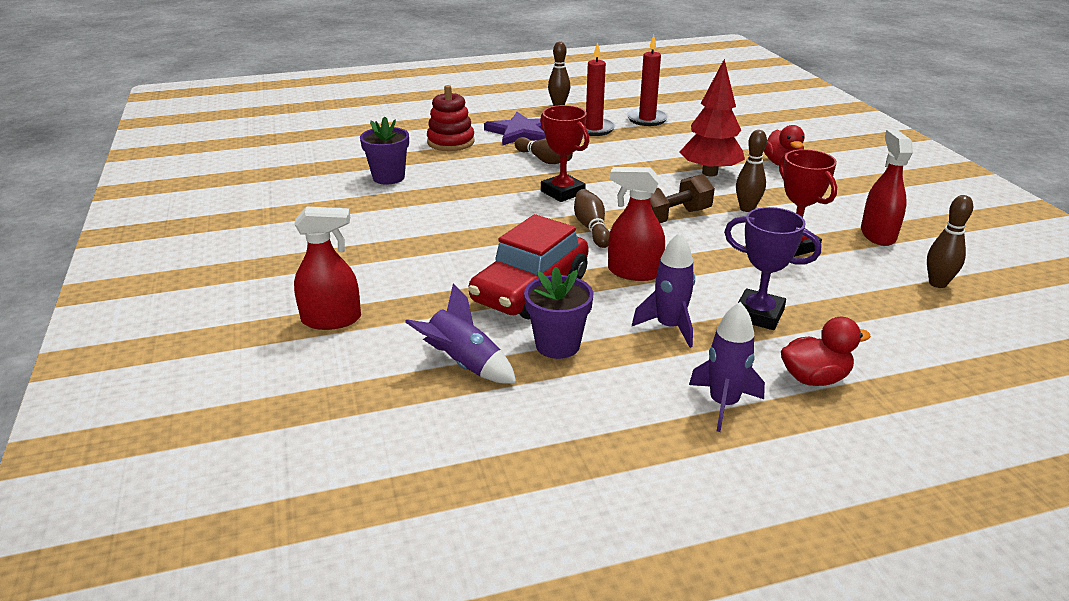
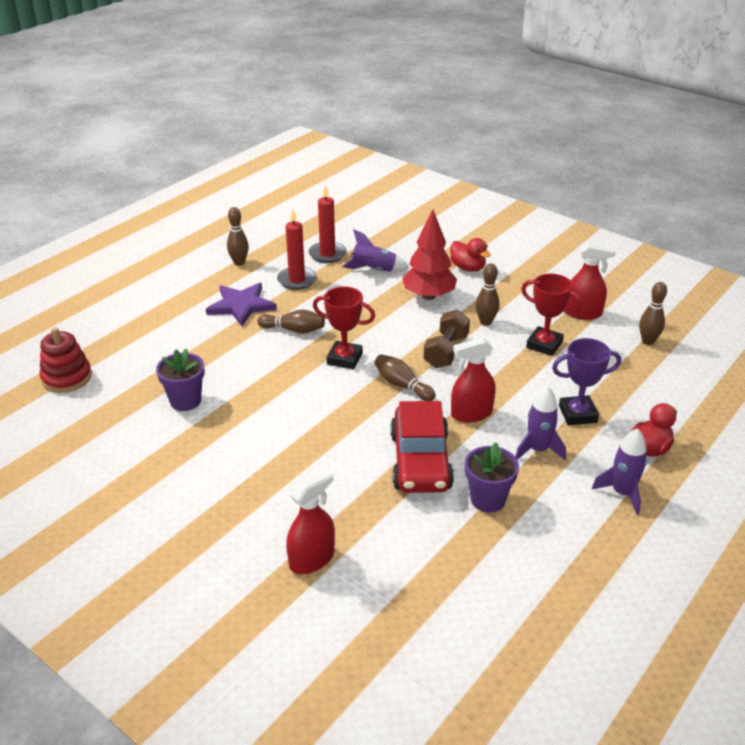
camera: 35 degrees left, 5 degrees up
purple rocket [405,284,516,384] -> purple rocket moved to [342,229,409,272]
red stacking toy [427,85,475,151] -> red stacking toy moved to [39,327,92,393]
red spray bottle [861,130,913,246] -> red spray bottle turned 135 degrees clockwise [565,242,616,320]

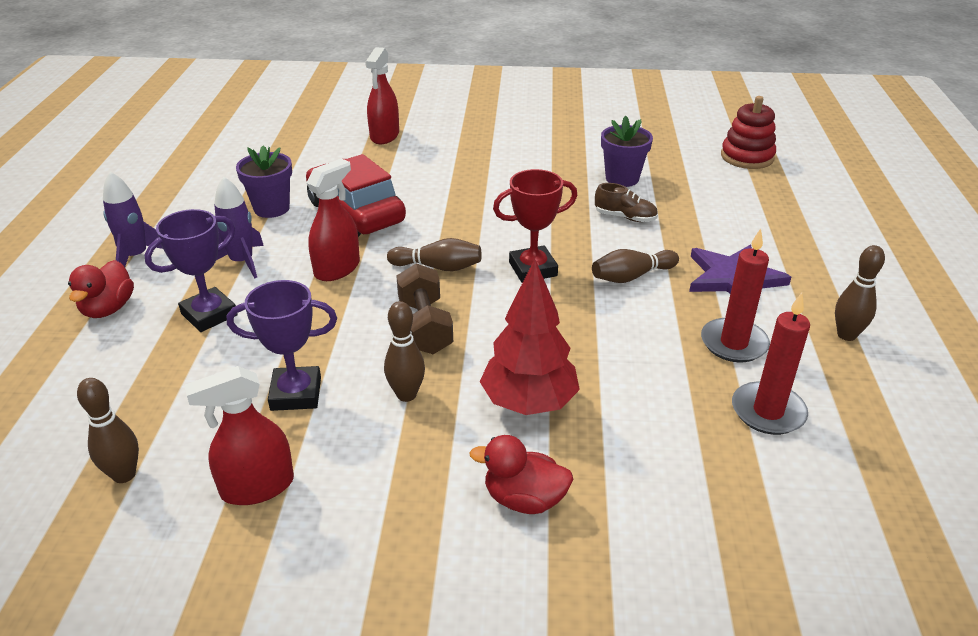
camera: 145 degrees right, 0 degrees up
purple rocket [342,229,409,272] -> none
red trophy [521,274,582,356] -> purple trophy [227,280,337,411]
none -> brown shoe [595,183,658,222]

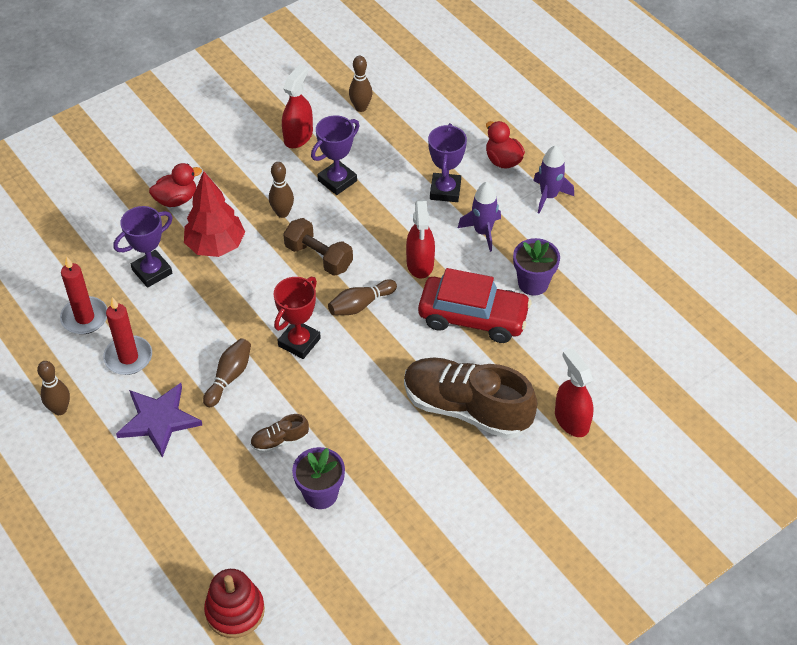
camera: 140 degrees right, 15 degrees up
none -> purple trophy [113,206,173,288]
none -> brown shoe [404,357,537,439]

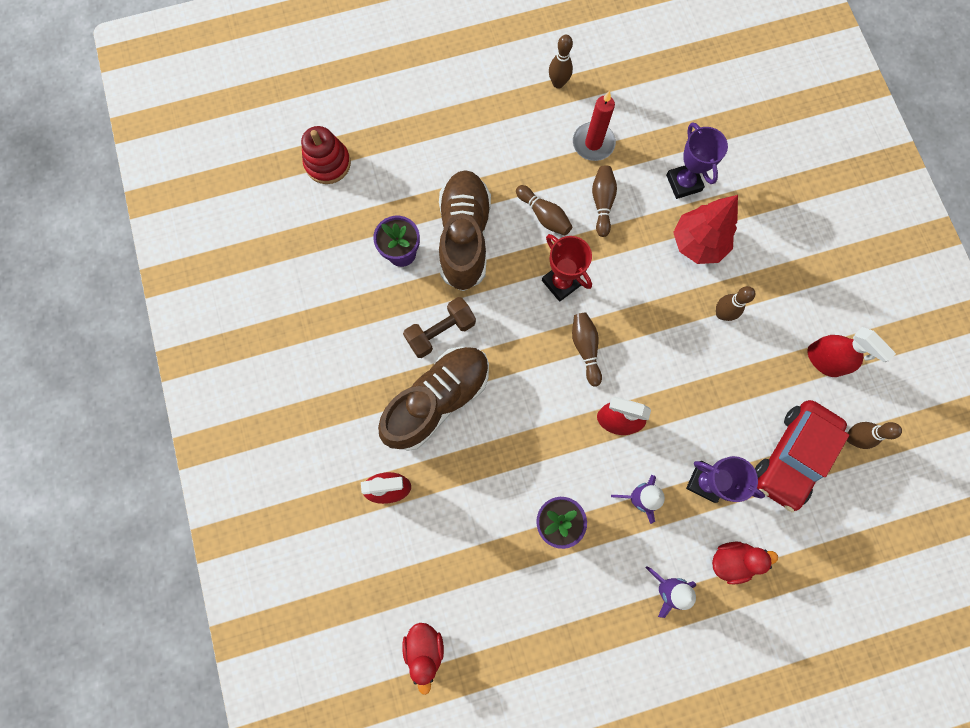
camera: 110 degrees right, 25 degrees up
red candle [60,256,107,334] -> none
purple star [116,383,202,458] -> none
red duck [149,163,202,207] -> red duck moved to [402,623,444,695]
brown shoe [250,414,309,453] -> brown shoe [439,170,491,291], size x2.36
brown dumbbell [283,218,353,276] -> brown dumbbell moved to [403,297,476,358]
purple trophy [311,115,360,195] -> none
red car [418,268,531,343] -> red car moved to [755,400,849,512]
none -> brown bowling pin [592,165,617,237]

